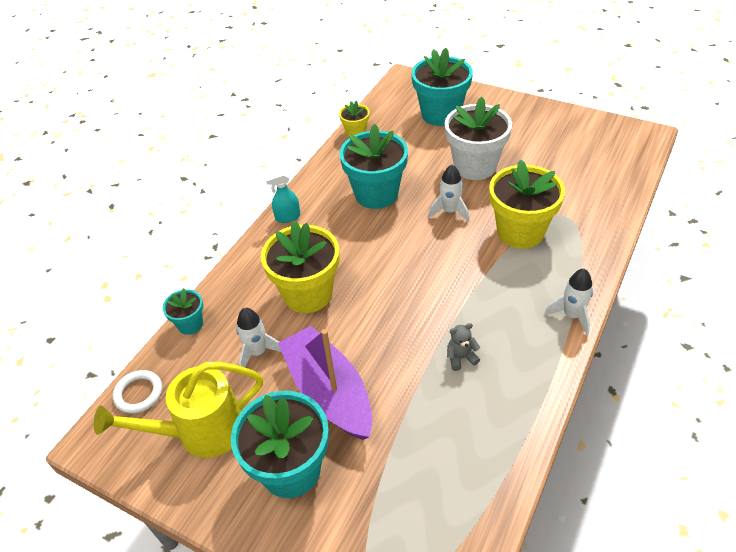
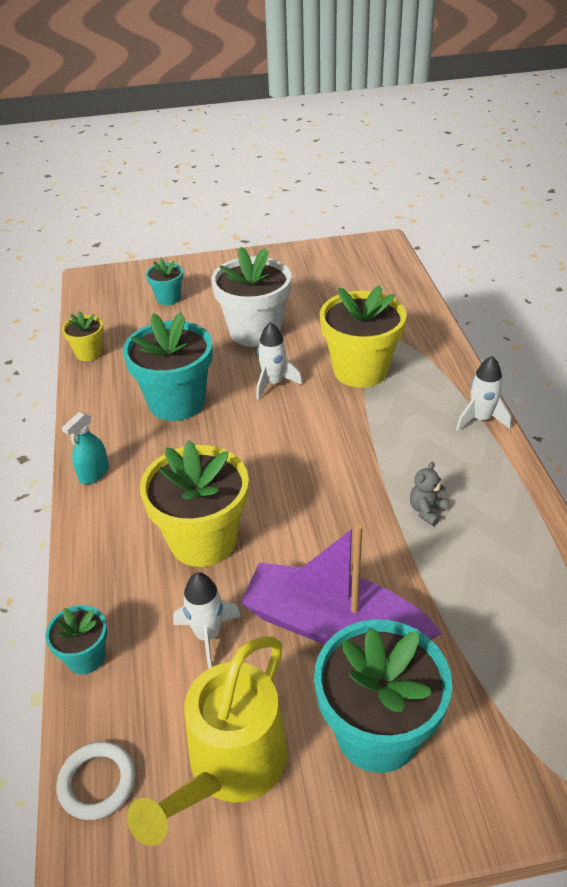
camera: 40 degrees left, 5 degrees down
turquoise flower pot [411,48,473,126] -> turquoise flower pot [146,258,183,305], size x0.51

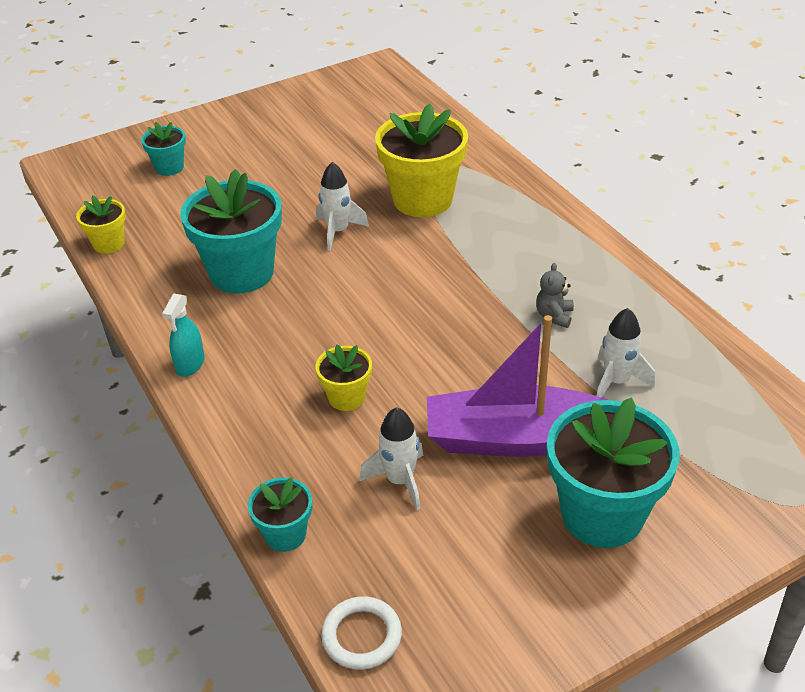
camera: 20 degrees left, 0 degrees up
yellow watering can [127,636,288,846] -> none
yellow flower pot [140,441,249,567] -> yellow flower pot [316,345,372,411], size x0.51
white flower pot [211,247,291,347] -> none
white rocket [456,356,511,431] -> white rocket moved to [597,308,655,398]

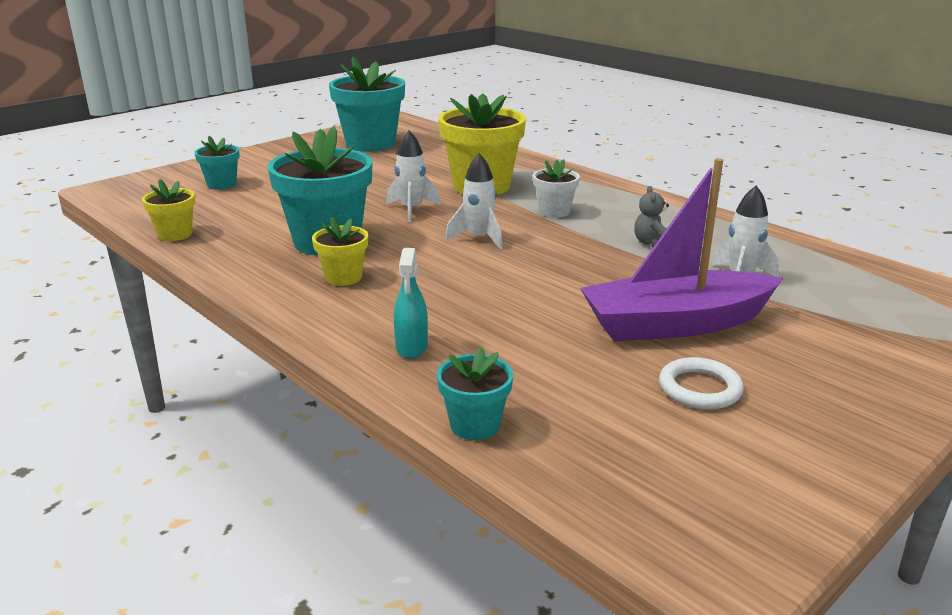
camera: 15 degrees left, 15 degrees down
turquoise spray bottle [162,294,204,377] -> turquoise spray bottle moved to [394,248,428,359]
yellow flower pot [316,345,372,411] -> yellow flower pot moved to [312,216,368,286]
white ring [321,597,402,670] -> white ring moved to [659,357,744,409]
white rocket [360,407,423,510] -> white rocket moved to [445,153,503,249]
turquoise flower pot [547,397,680,548] -> turquoise flower pot moved to [329,57,405,152]
none -> white flower pot [533,159,580,218]

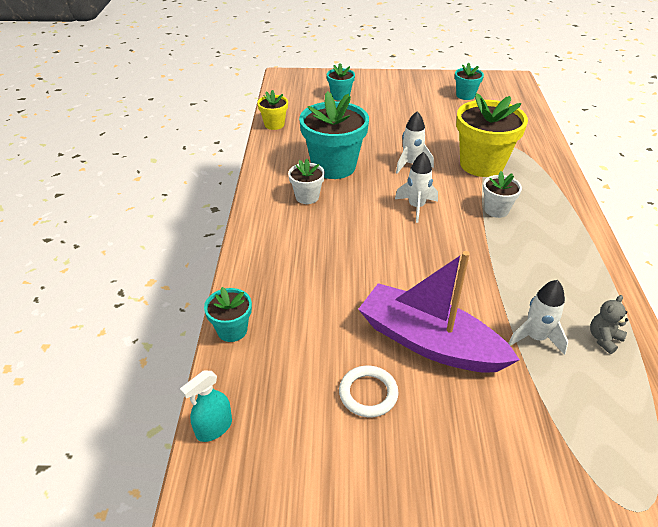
camera: 45 degrees right, 15 degrees up
yellow flower pot [312,216,368,286] -> white flower pot [288,159,325,204]
turquoise flower pot [329,57,405,152] -> turquoise flower pot [455,62,484,100], size x0.51
turquoise spray bottle [394,248,428,359] -> turquoise spray bottle moved to [180,370,232,442]
grey teddy bear [634,186,669,247] -> grey teddy bear moved to [590,295,628,354]

